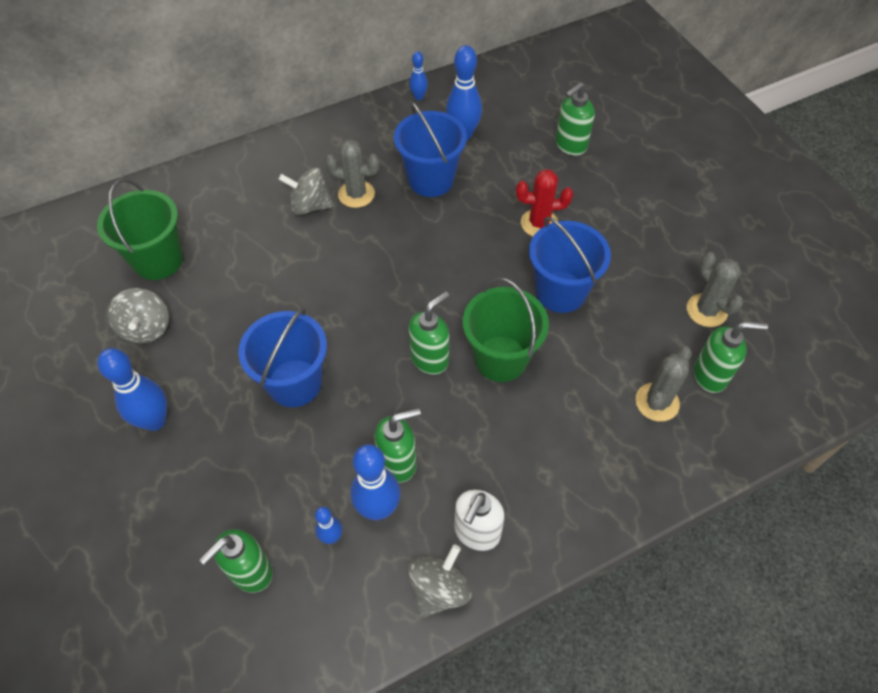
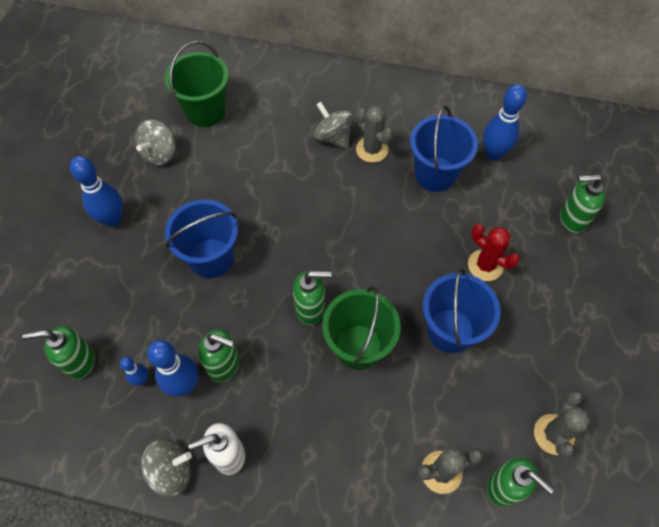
camera: 40 degrees right, 5 degrees up
blue bowling pin [409,51,428,100] -> none

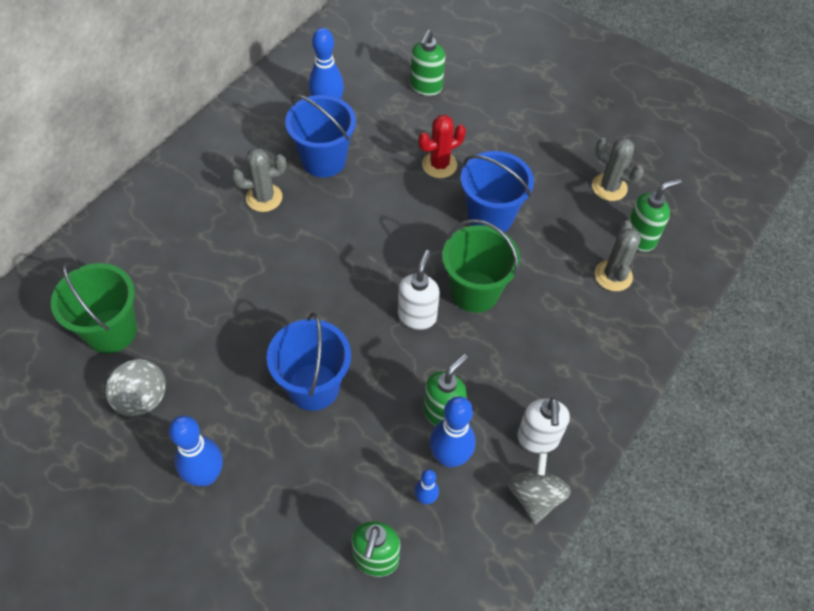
camera: 70 degrees left, 5 degrees down
green soap dispenser [293,271,332,325] -> white soap dispenser [398,250,440,330]
grey spinning top [314,102,352,149] -> none

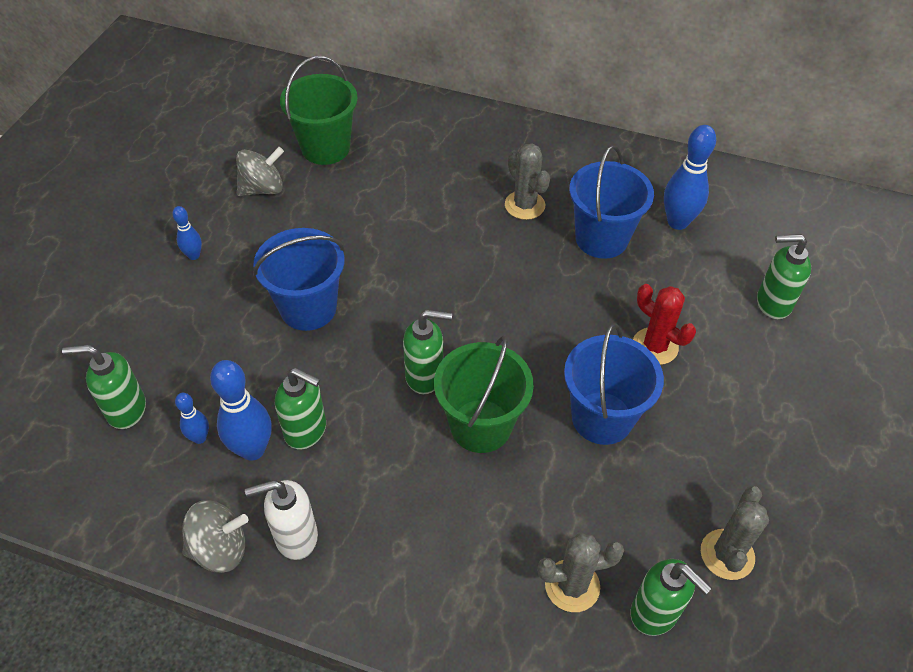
camera: 75 degrees right, 5 degrees down
grey spinning top [106,359,166,417] -> grey spinning top turned 150 degrees counterclockwise [236,147,284,196]
blue bowling pin [169,415,223,486] -> blue bowling pin [173,206,202,260], size x0.54
white soap dispenser [398,250,440,330] -> green soap dispenser [403,310,452,394]

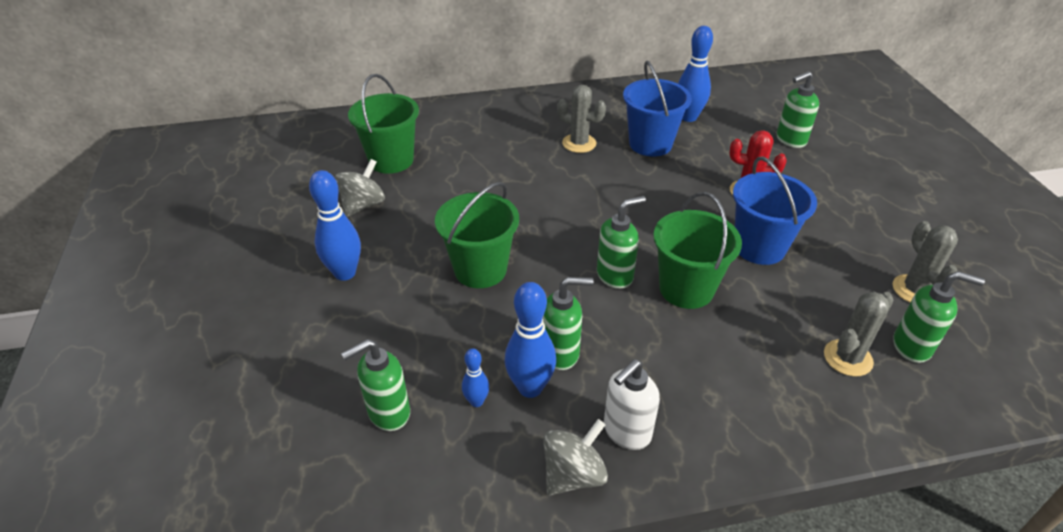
camera: 30 degrees left, 10 degrees down
blue bowling pin [173,206,202,260] -> blue bowling pin [309,170,361,281], size x1.87
blue bucket [253,228,345,331] -> green bucket [435,182,519,288]

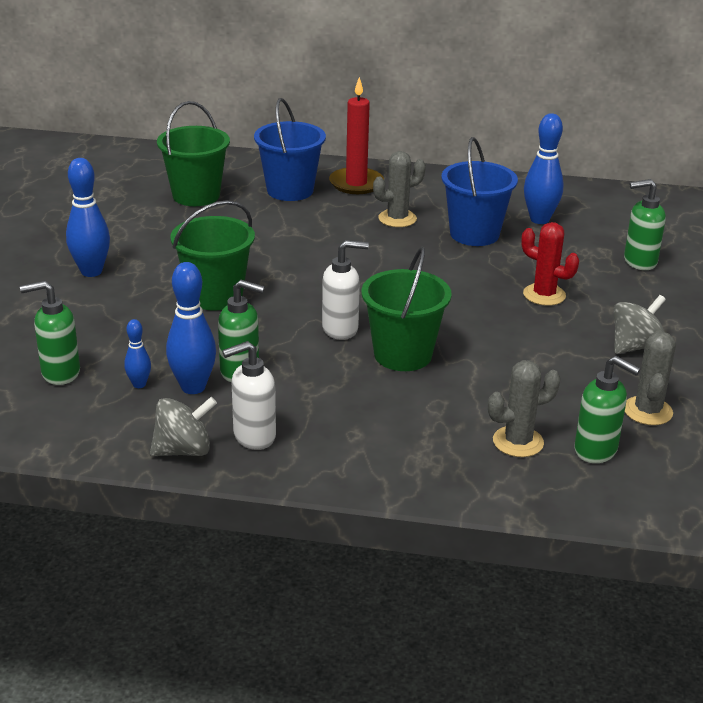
camera: 20 degrees right, 10 degrees down
grey spinning top [335,159,385,217] -> grey spinning top moved to [613,295,666,354]
grey cactus [557,85,606,153] -> grey cactus turned 75 degrees counterclockwise [373,151,426,227]
green soap dispenser [597,196,646,289] -> white soap dispenser [322,240,369,340]
blue bucket [733,156,817,265] -> blue bucket moved to [254,98,326,201]
none -> red candle [329,77,384,194]

